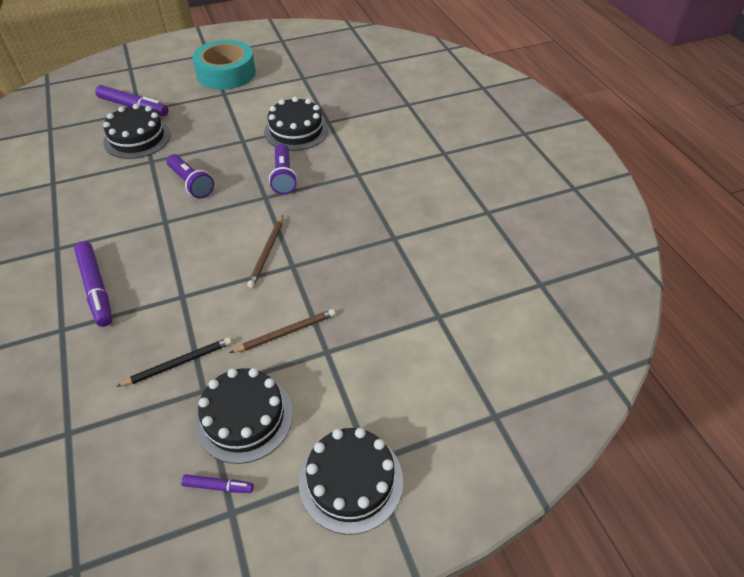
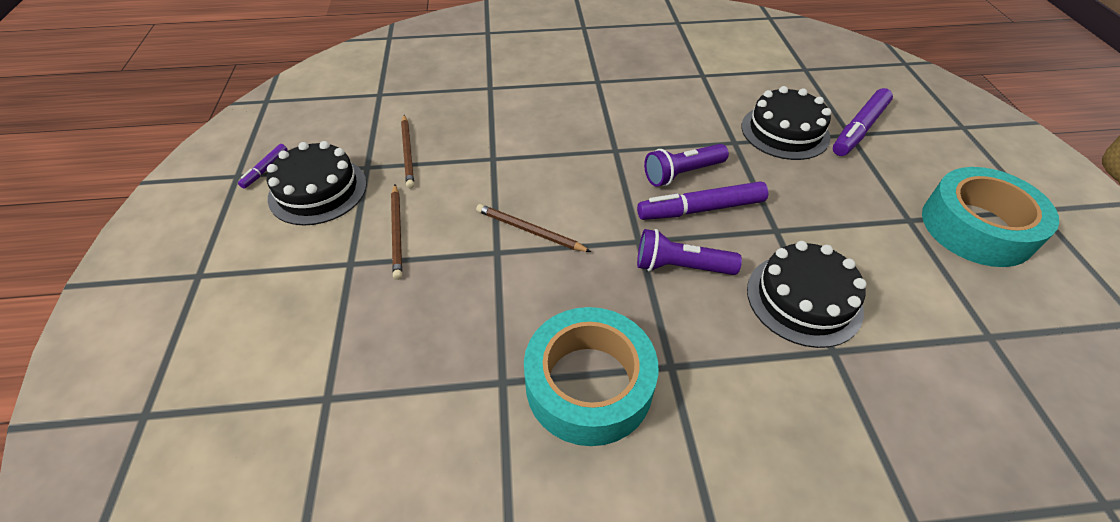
camera: 105 degrees right, 0 degrees up
purple marker [74,241,112,327] -> purple marker moved to [637,181,768,220]
black pencil [116,337,232,387] -> brown pencil [401,115,414,189]
black cake [299,428,403,535] -> none
none -> turquoise tape [524,307,658,446]

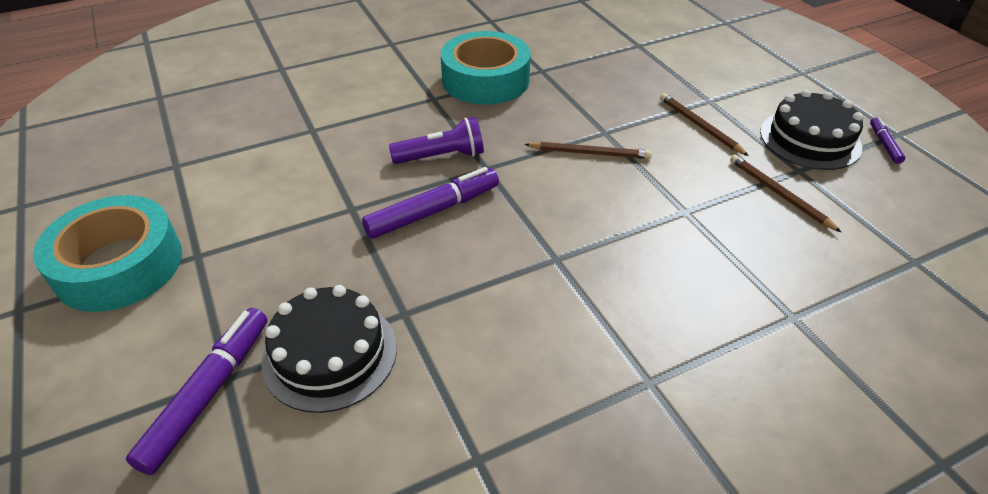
camera: 160 degrees right, 5 degrees down
purple flashlight [644,144,729,187] -> none
black cake [747,241,867,348] -> none

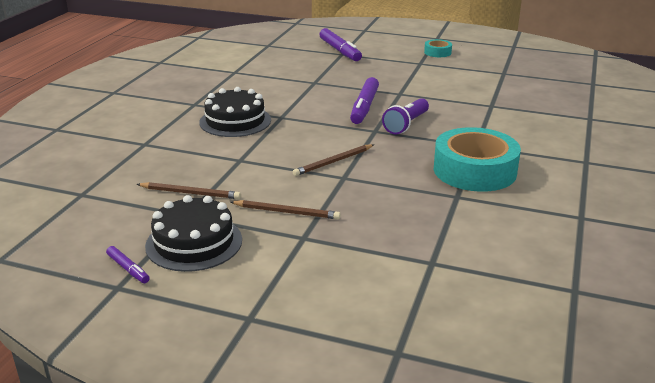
camera: 135 degrees right, 15 degrees down
turquoise tape [33,195,182,312] -> turquoise tape [424,39,452,57], size x0.46
black cake [261,285,397,413] -> black cake moved to [199,87,271,137]

